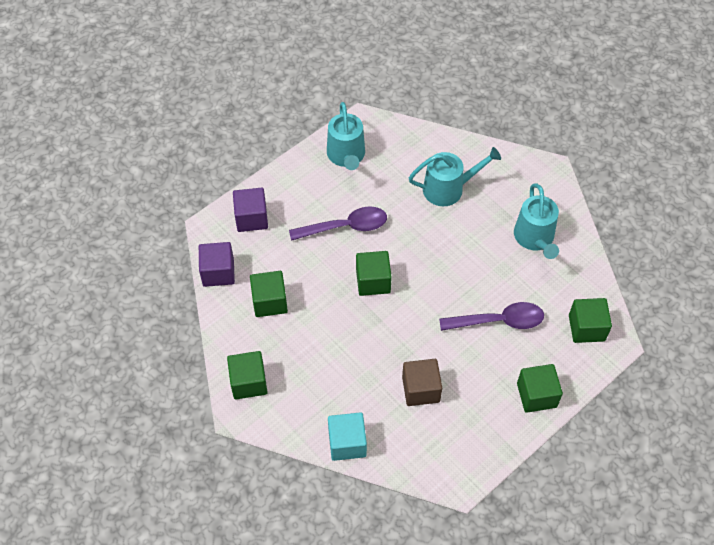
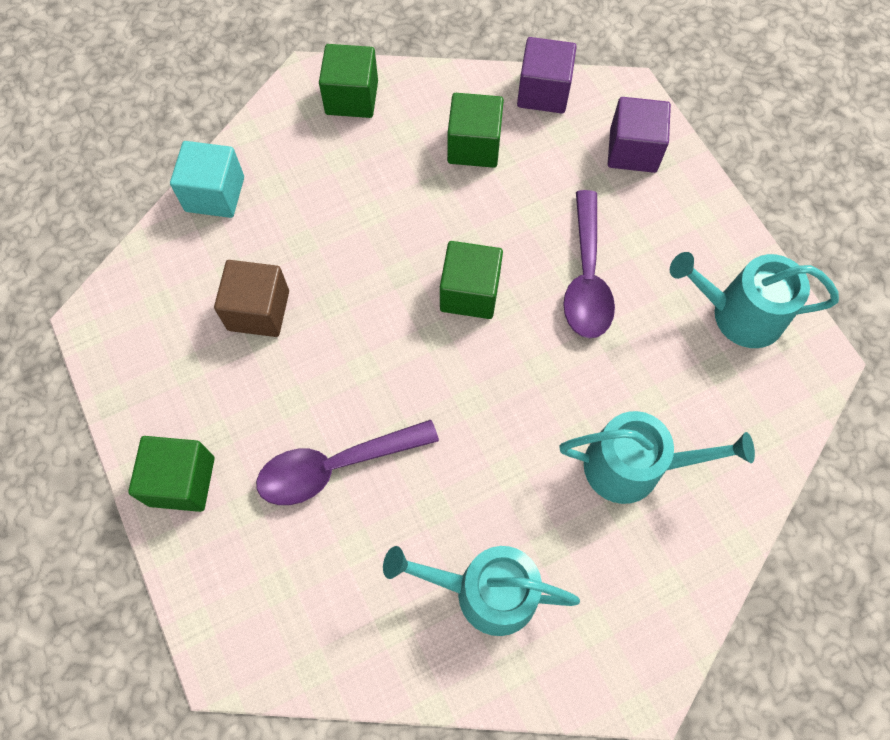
camera: 105 degrees right, 10 degrees up
turquoise watering can [409,147,501,206] -> turquoise watering can turned 90 degrees counterclockwise [560,411,755,504]
purple spoon [439,302,544,331] -> purple spoon turned 60 degrees clockwise [256,420,439,505]
green cube [569,298,612,343] -> none

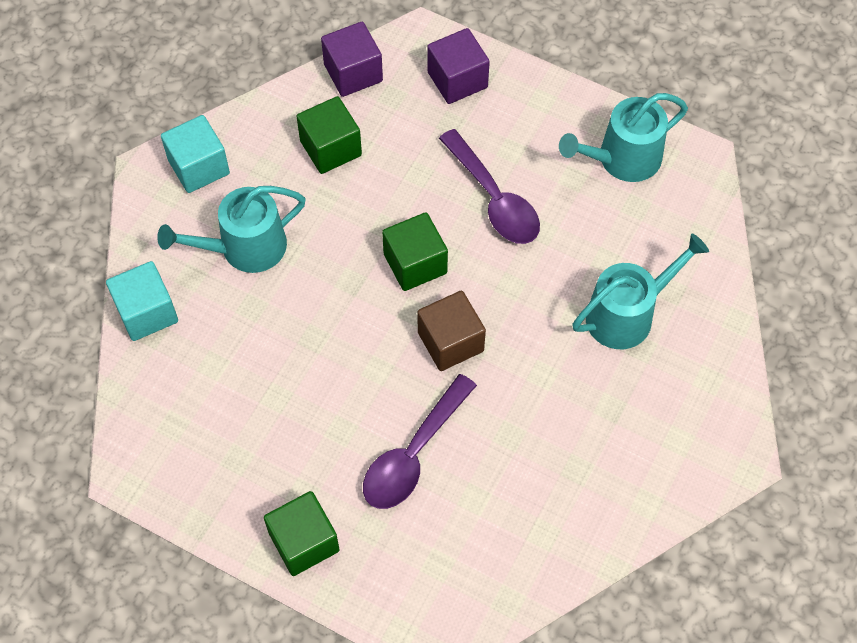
camera: 35 degrees left, 5 degrees down
brown cube [214,260,289,337] -> brown cube moved to [417,291,486,371]
green cube [319,44,378,118] -> turquoise cube [161,115,230,193]
turquoise watering can [383,546,580,636] -> turquoise watering can moved to [157,186,306,273]

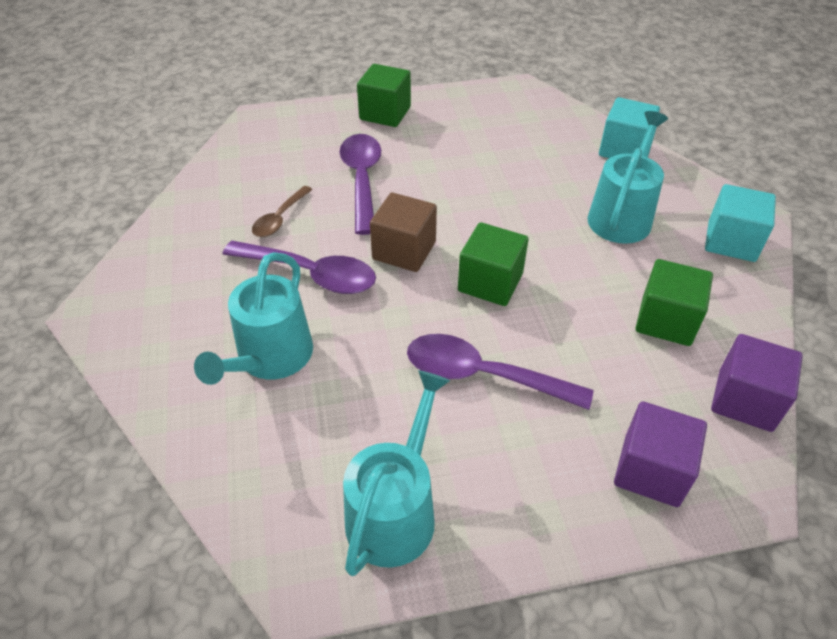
camera: 140 degrees right, 15 degrees down
none -> purple spoon [223,241,376,294]
none -> brown spoon [252,186,313,237]

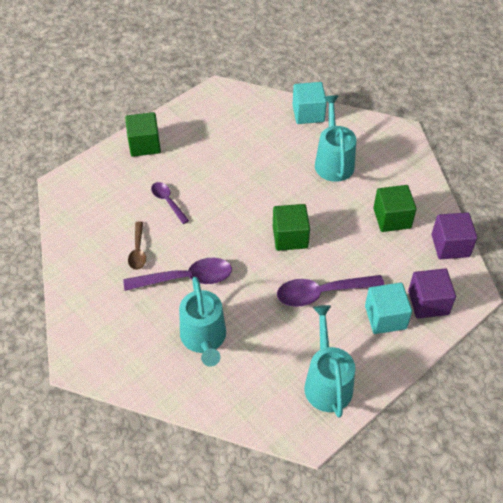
camera: 30 degrees left, 5 degrees up
purple spoon [340,134,381,235] -> purple spoon [151,182,189,224], size x0.58
brown cube [370,193,437,272] -> none
turquoise cube [705,184,776,262] -> turquoise cube moved to [365,283,412,334]

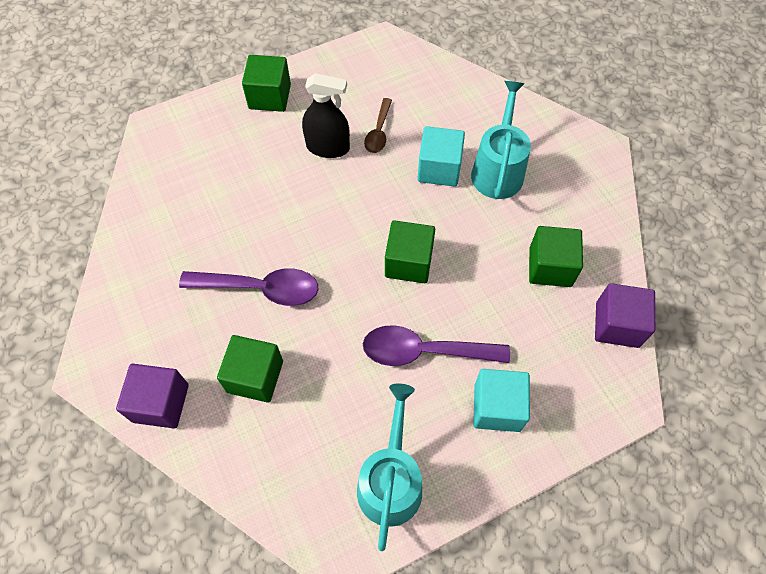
camera: 15 degrees right, 10 degrees up
brown spoon [128,221,146,270] -> brown spoon moved to [364,98,392,153]
purple spoon [151,182,189,224] -> none
turquoise watering can [179,277,226,367] -> green cube [217,335,283,403]
turquoise cube [292,82,327,124] -> turquoise cube moved to [417,126,465,187]
purple cube [408,269,456,319] -> purple cube moved to [116,364,189,428]
none -> black spray bottle [302,73,350,158]

